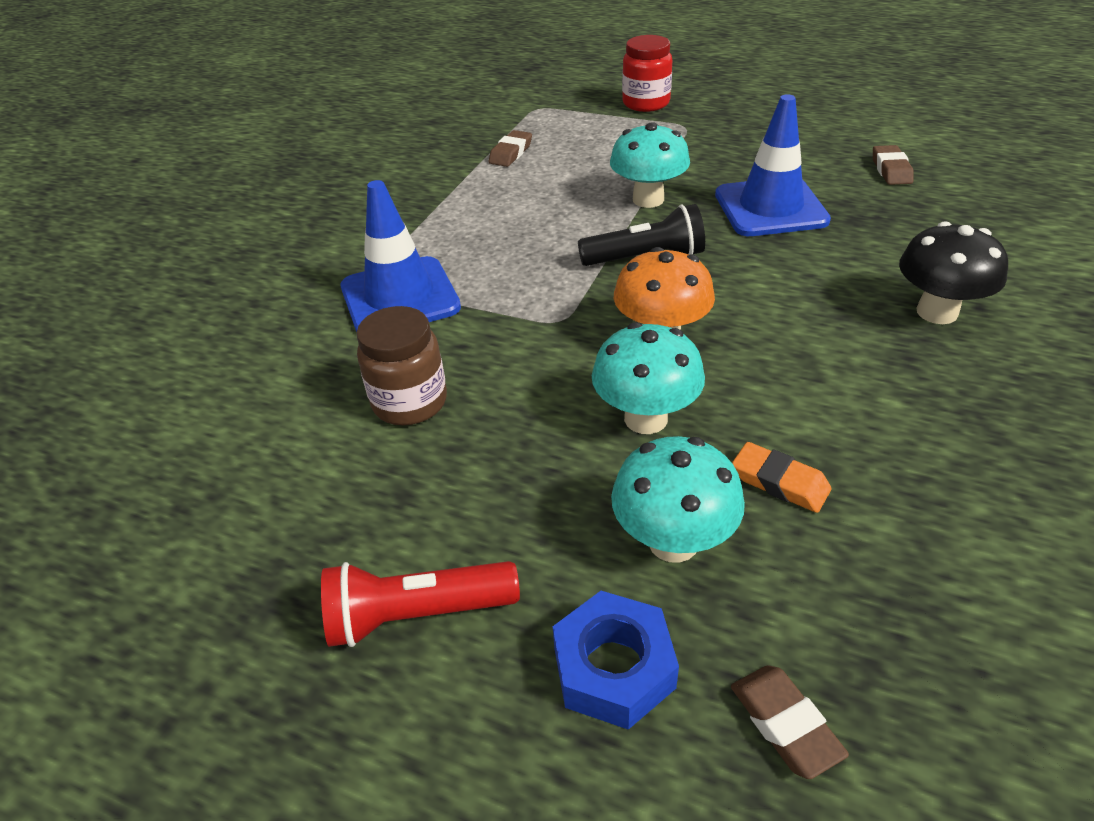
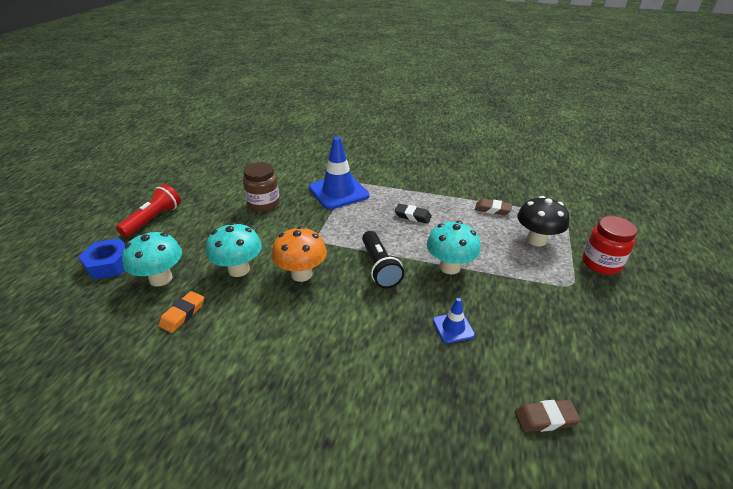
camera: 80 degrees right, 5 degrees down
red flashlight [321,561,520,647] -> red flashlight turned 45 degrees clockwise [116,184,181,237]
blue traffic cone [715,94,831,236] -> blue traffic cone [433,298,475,344], size x0.48
brown eraser [731,665,849,779] -> none
black mushroom [899,221,1008,324] -> black mushroom moved to [517,196,569,246]
none -> black eraser [395,204,432,224]

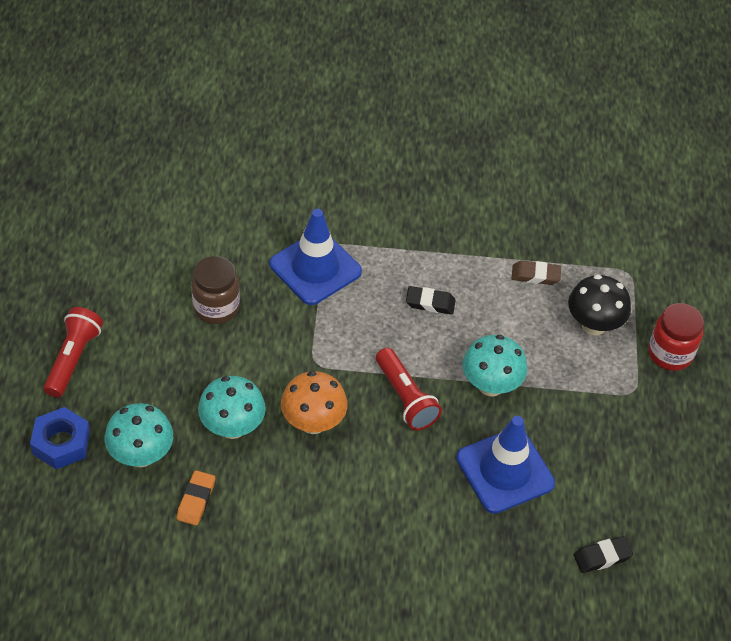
camera: 15 degrees left, 15 degrees up
black flashlight [362,231,404,288] -> red flashlight [376,348,442,430]
blue traffic cone [433,298,475,344] -> blue traffic cone [456,416,555,514], size x2.07
brown eraser [515,400,581,432] -> black eraser [574,536,633,573]

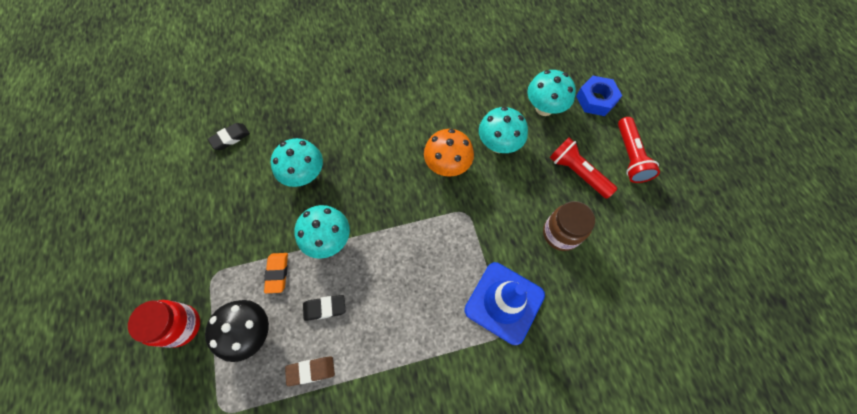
camera: 165 degrees right, 15 degrees up
orange eraser [176,470,215,526] -> orange eraser moved to [264,253,288,293]
red flashlight [376,348,442,430] -> red flashlight moved to [550,137,617,199]
black eraser [406,286,456,315] -> black eraser moved to [303,295,345,321]
blue traffic cone [456,416,555,514] -> turquoise mushroom [271,138,323,187]

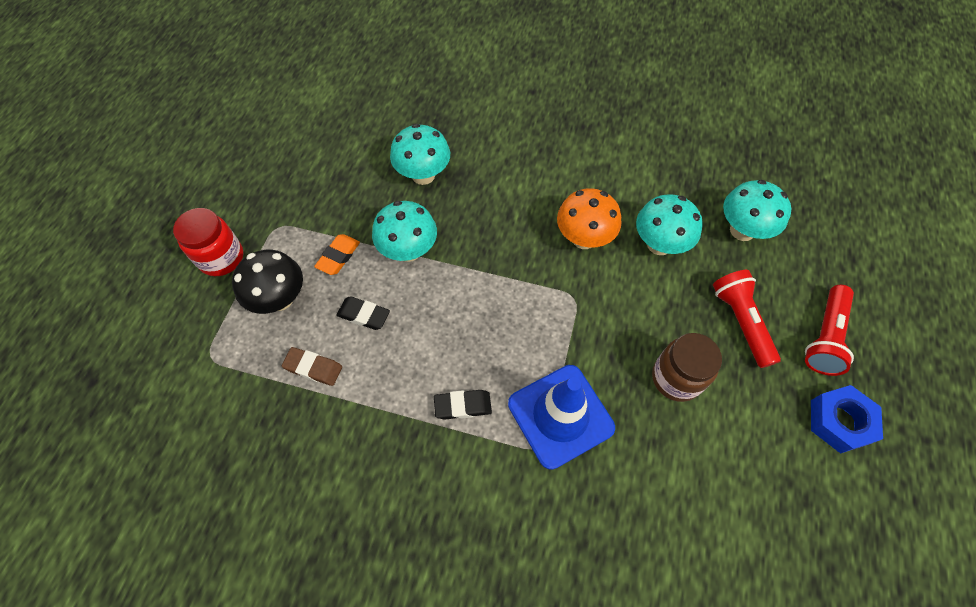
camera: 30 degrees right, 5 degrees down
black eraser [208,123,250,150] -> black eraser moved to [434,390,492,420]
blue nut [576,76,622,116] -> blue nut moved to [811,385,883,454]

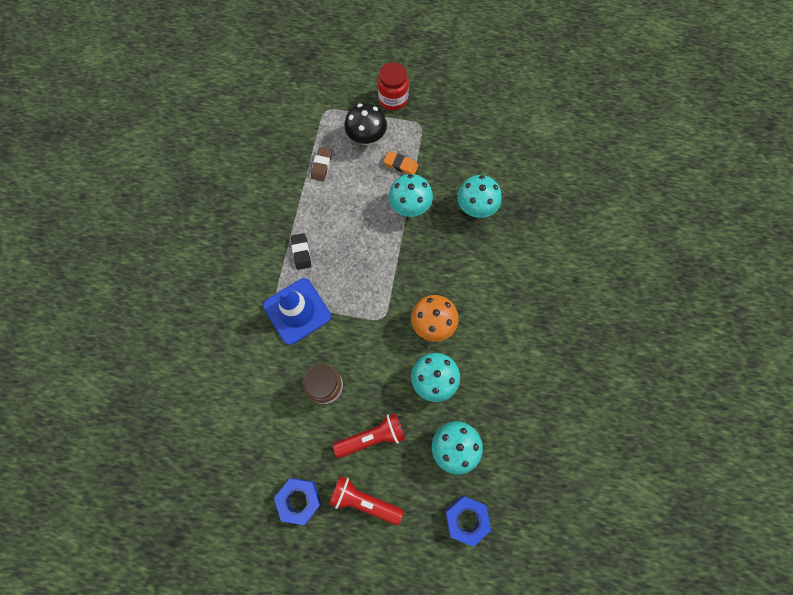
camera: 85 degrees right, 10 degrees up
black eraser [336,296,390,330] -> none
none -> blue nut [445,495,491,547]

